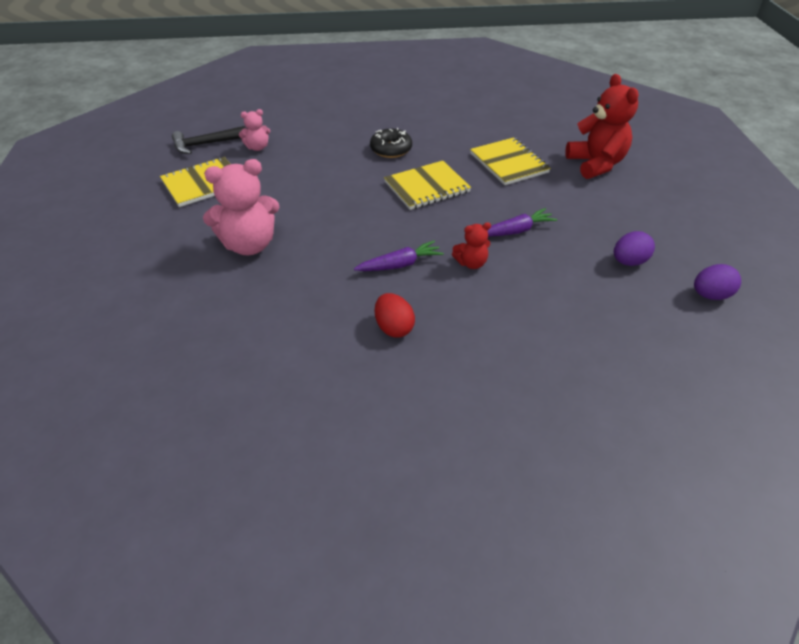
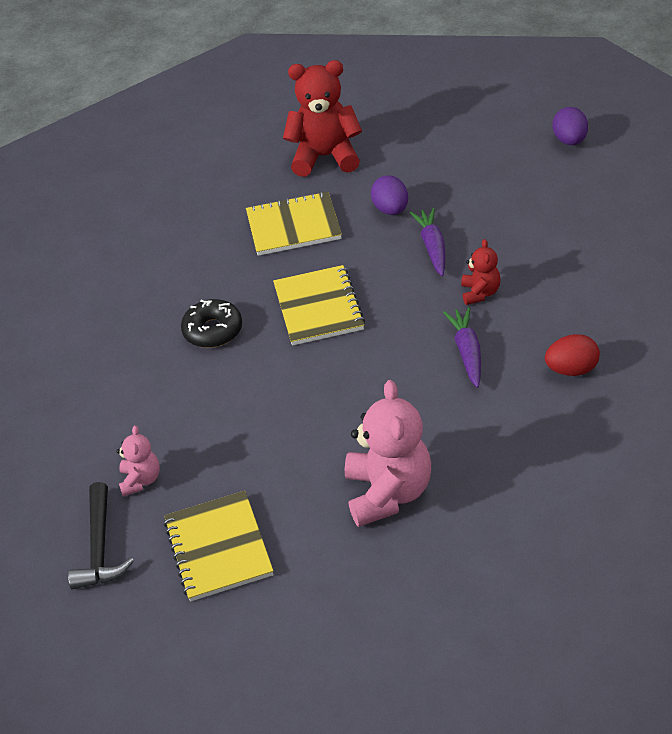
camera: 70 degrees left, 0 degrees up
purple egg [614,231,655,266] -> purple egg moved to [371,175,408,215]

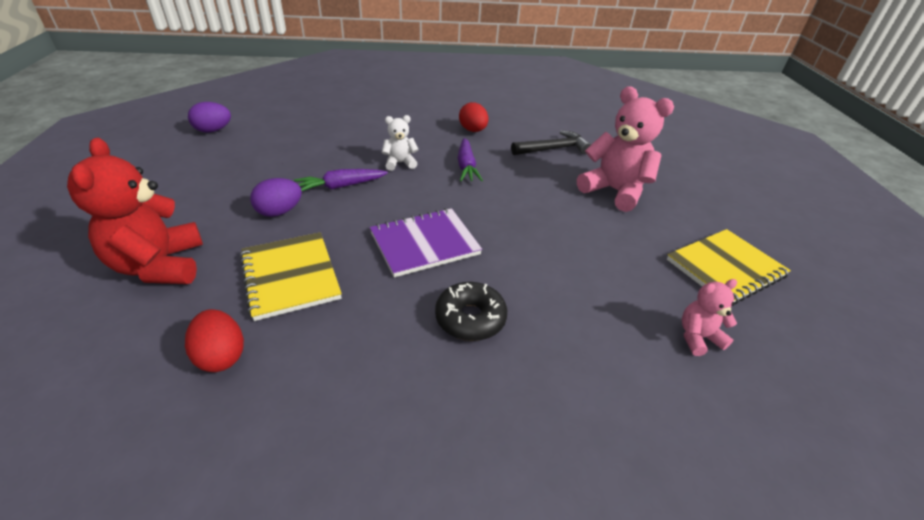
camera: 110 degrees left, 5 degrees down
black hammer [68,482,134,590] -> black hammer moved to [511,130,591,155]
yellow notebook [273,265,365,346] -> purple notebook [370,208,482,277]
pink teddy bear [345,380,431,527] -> pink teddy bear turned 60 degrees clockwise [577,87,674,212]
purple carrot [443,307,481,388] -> purple carrot turned 75 degrees counterclockwise [458,138,483,181]
red teddy bear [461,239,501,305] -> white teddy bear [382,115,419,171]
none -> red egg [185,309,244,372]

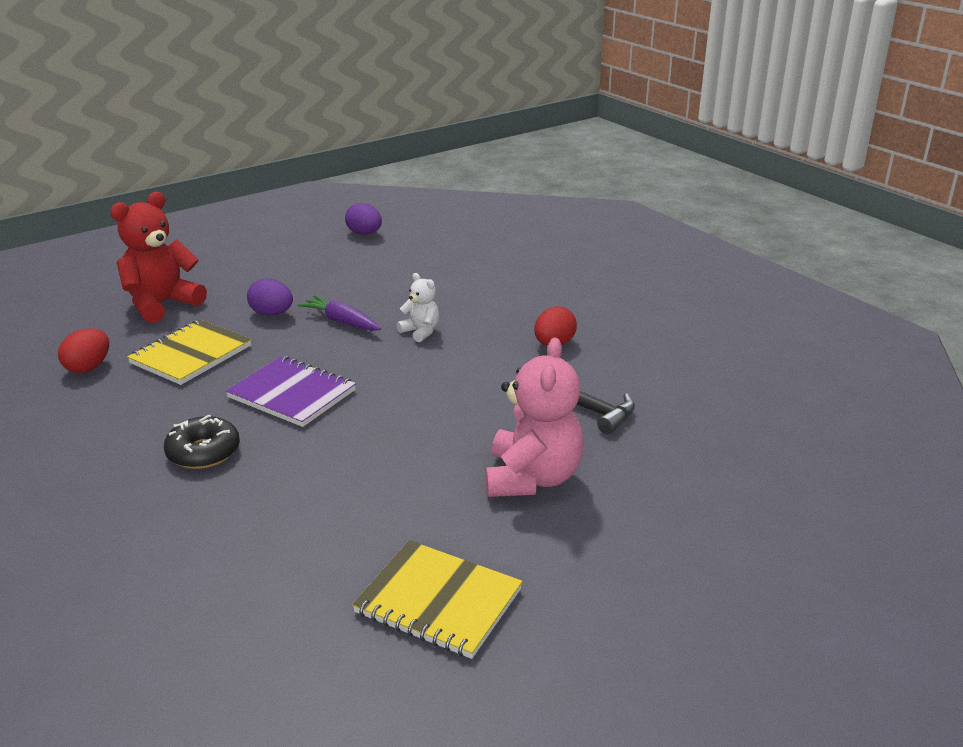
camera: 60 degrees right, 10 degrees down
purple carrot [458,138,483,181] -> none
pink teddy bear [682,279,737,356] -> none

